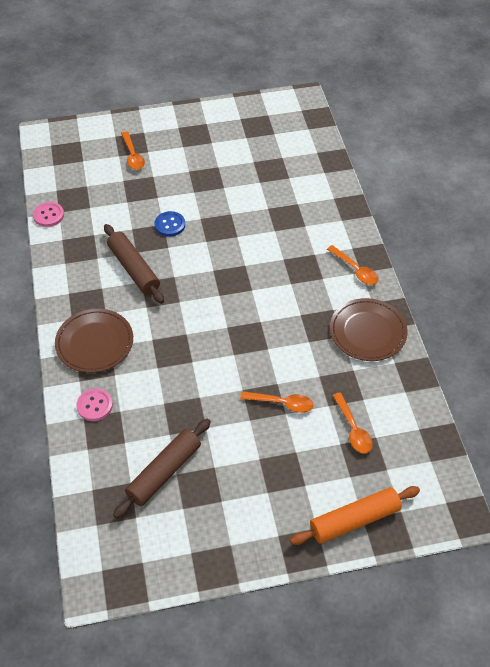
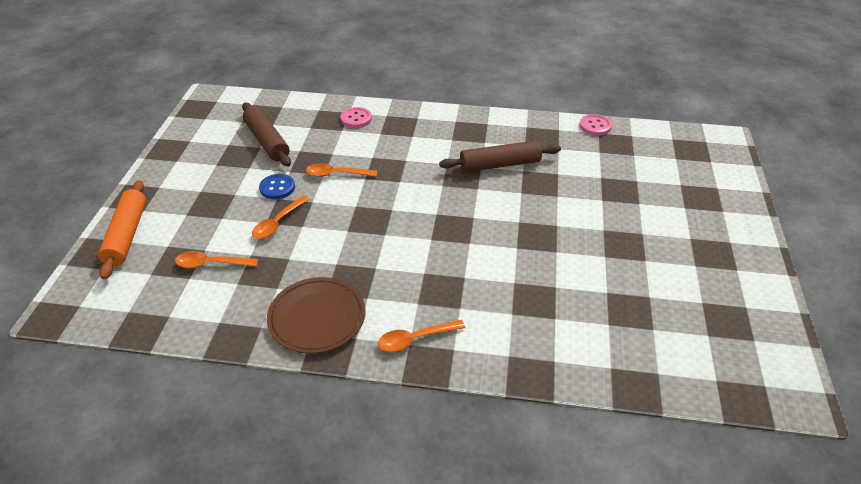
camera: 110 degrees right, 10 degrees down
brown plate [55,309,133,373] -> none
orange spoon [121,131,145,170] -> orange spoon moved to [306,163,377,177]
blue button [154,211,185,237] -> blue button moved to [259,174,295,199]

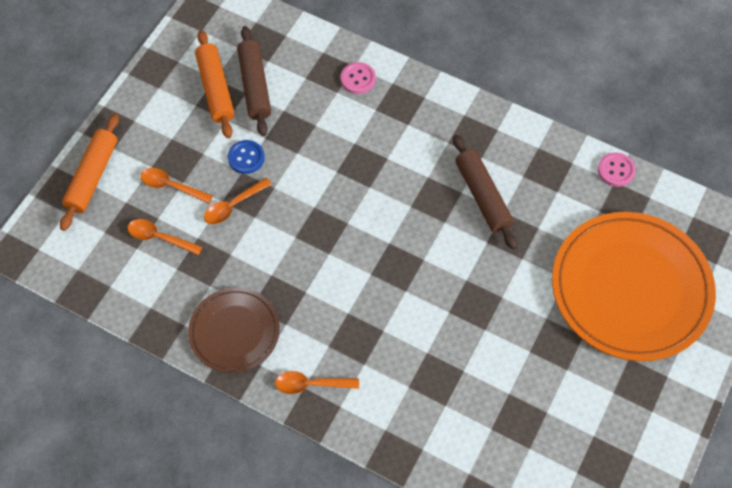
camera: 20 degrees right, 20 degrees up
orange spoon [306,163,377,177] -> orange spoon moved to [141,168,213,204]
brown rolling pin [439,140,561,172] -> brown rolling pin turned 60 degrees clockwise [453,135,517,250]
none -> orange rolling pin [195,30,235,138]
none -> orange plate [552,212,716,361]

